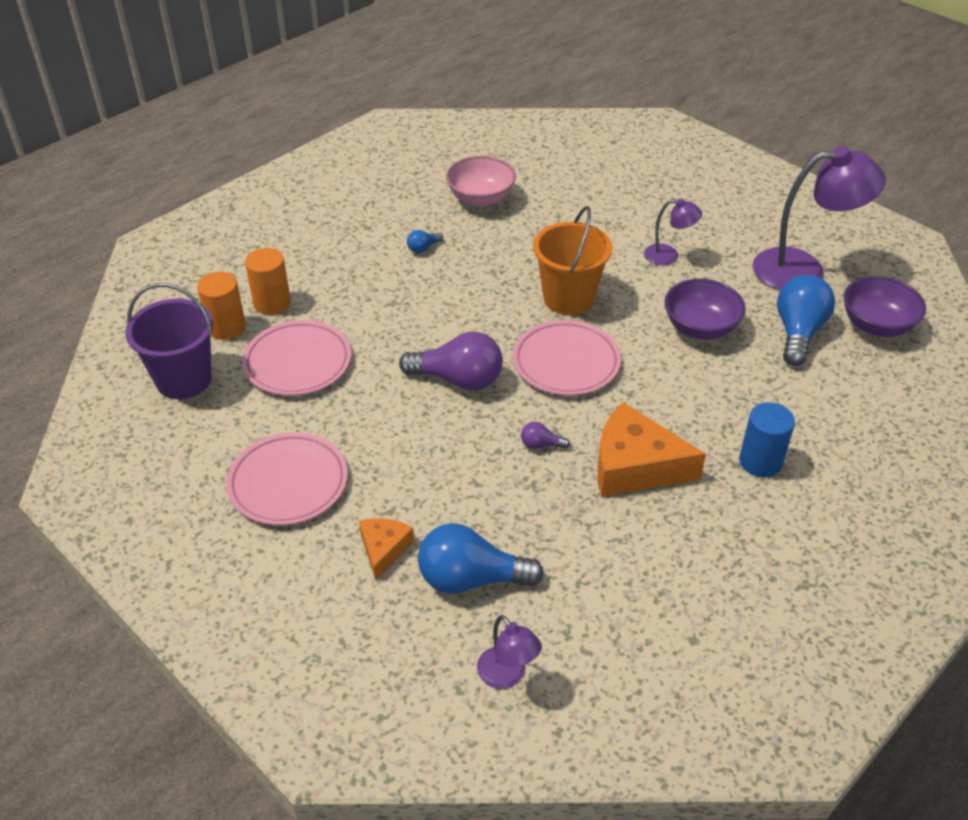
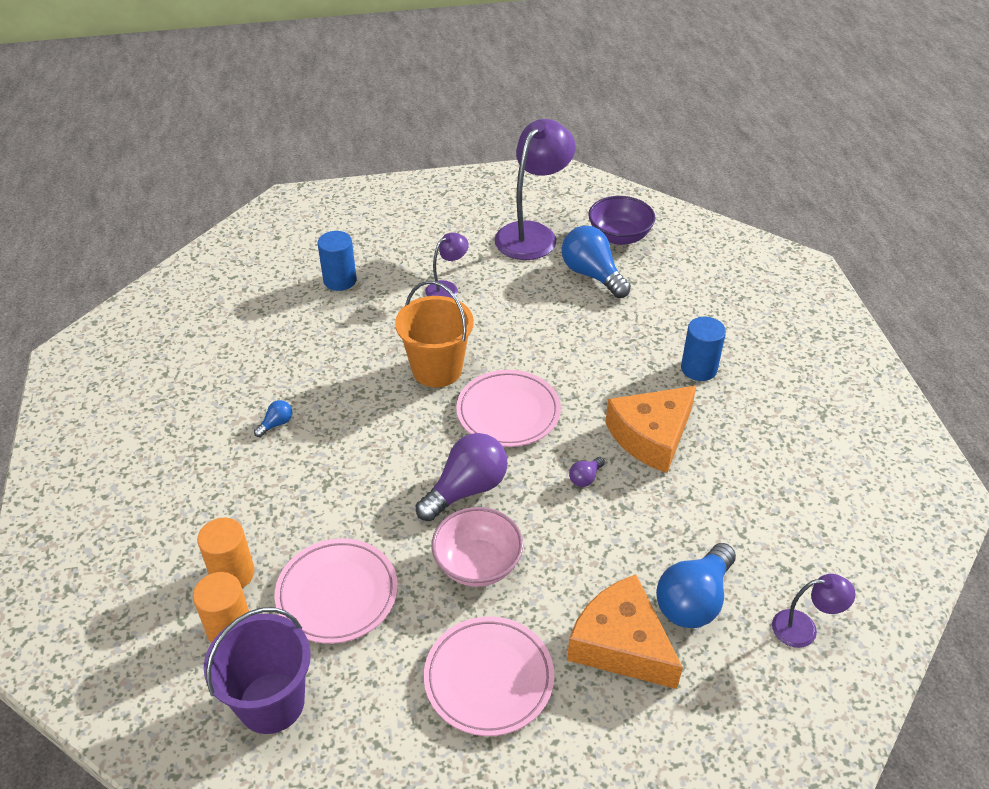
camera: 55 degrees left, 0 degrees up
orange cheese [359,518,414,580] -> orange cheese [567,575,683,689], size x1.85
blue light bulb [407,230,443,253] -> blue light bulb turned 135 degrees counterclockwise [254,400,292,437]
pink bowl [446,156,516,207] -> pink bowl moved to [431,507,523,587]
purple bowl [664,279,746,340] -> none
none -> blue cylinder [317,231,357,291]

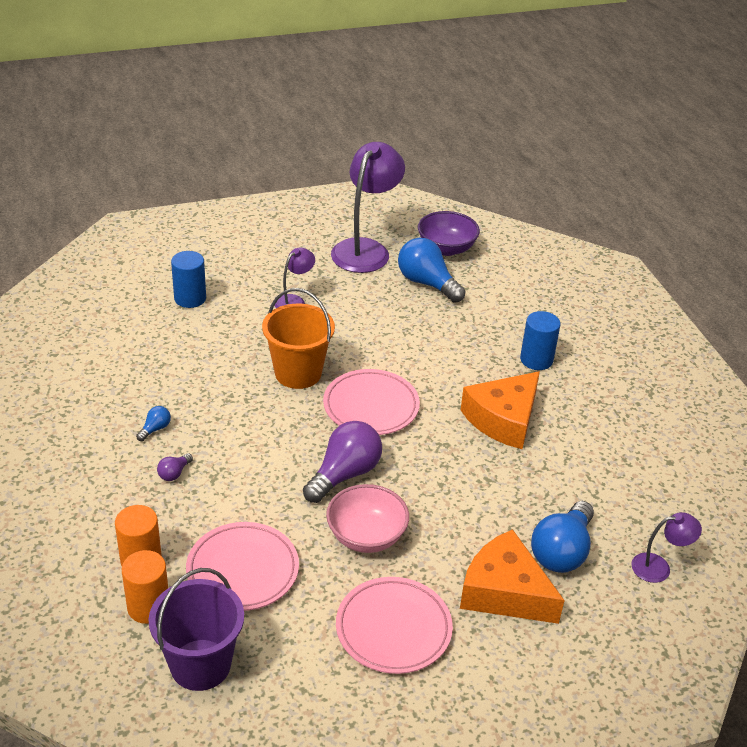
camera: 10 degrees left, 5 degrees down
purple light bulb [569,457,605,487] -> purple light bulb moved to [157,453,193,481]

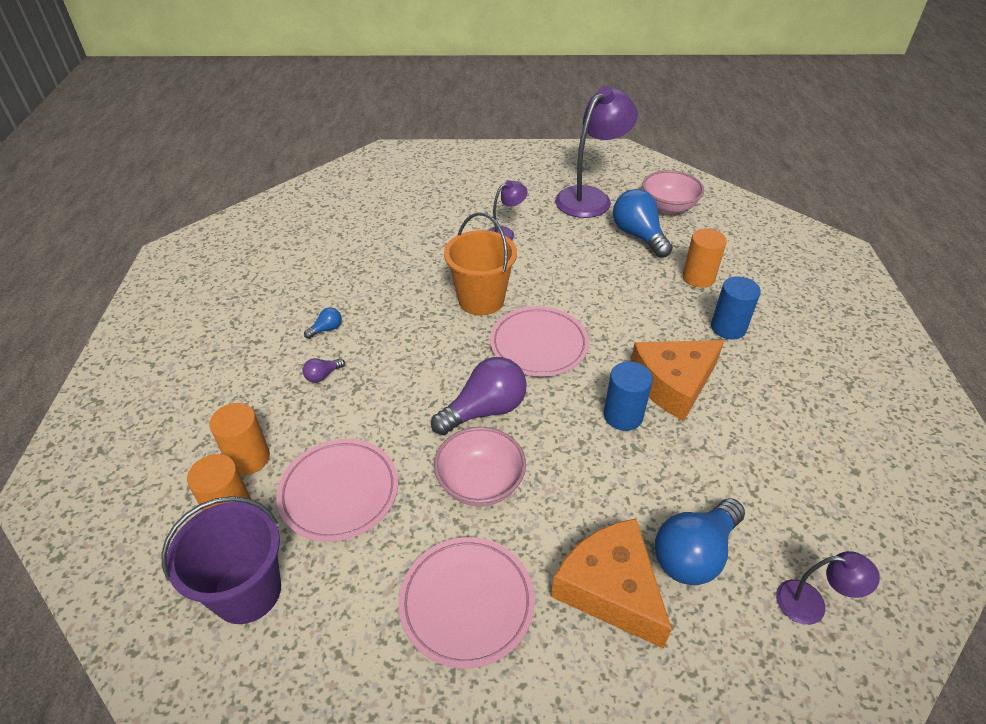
camera: 20 degrees right, 5 degrees up
blue cylinder [171,251,206,308] -> blue cylinder moved to [604,361,653,431]
purple bowl [418,211,480,256] -> pink bowl [642,170,704,214]
none -> orange cylinder [682,229,727,288]

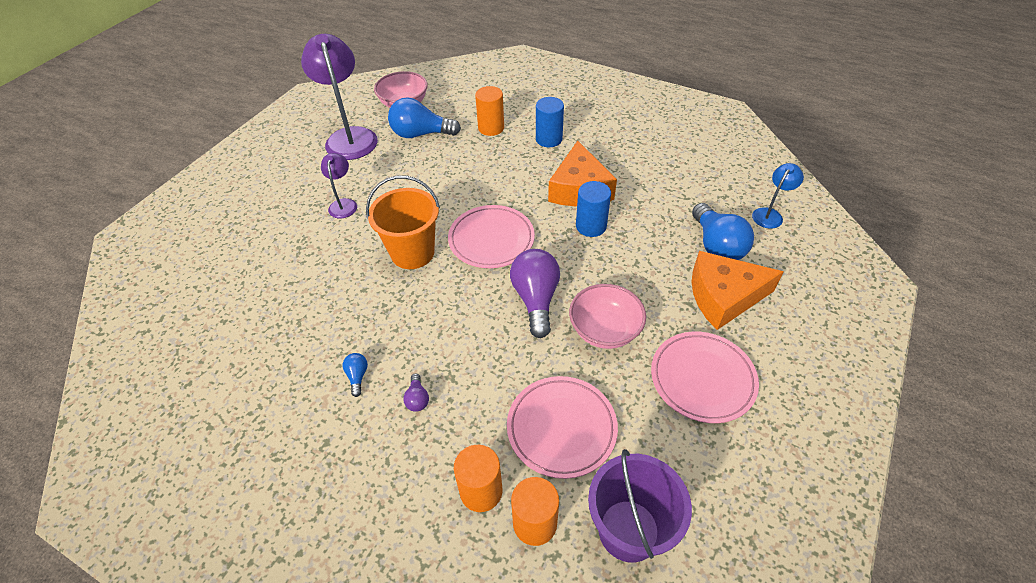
camera: 60 degrees left, 5 degrees up
purple lamp [776,551,880,625] -> blue lamp [752,163,804,229]

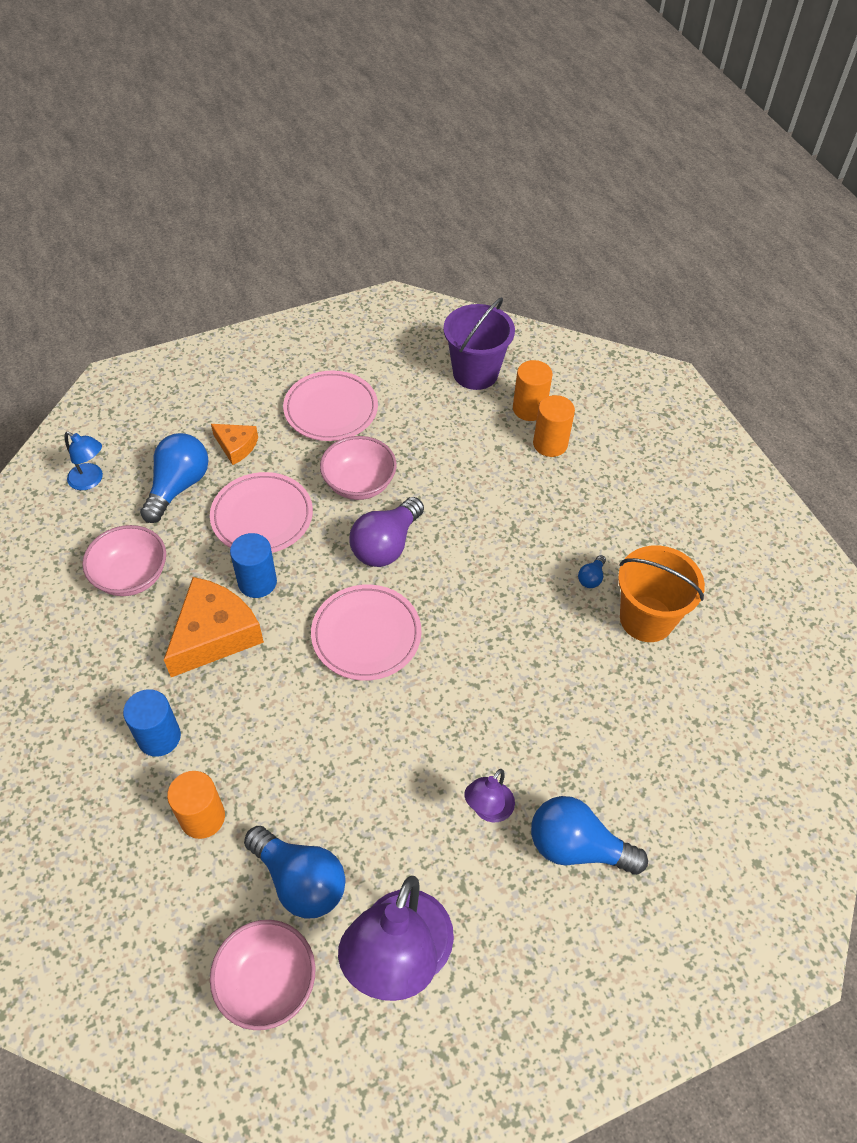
camera: 145 degrees left, 5 degrees up
orange bucket [366,176,440,269] -> orange bucket moved to [618,545,705,642]
purple light bulb [403,373,429,412] -> none
pink plate [507,376,618,479] -> pink plate moved to [210,472,313,553]
orange cheese [692,251,784,330] -> orange cheese [211,424,258,465], size x0.54
blue lamp [752,163,804,229] -> blue lamp turned 135 degrees counterclockwise [65,431,103,490]
none -> pink bowl [82,525,166,596]
none -> blue light bulb [531,796,648,875]

